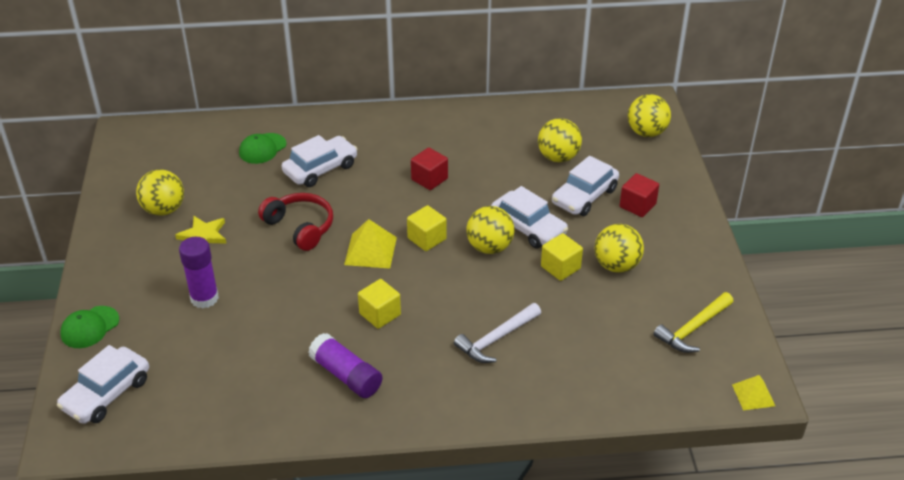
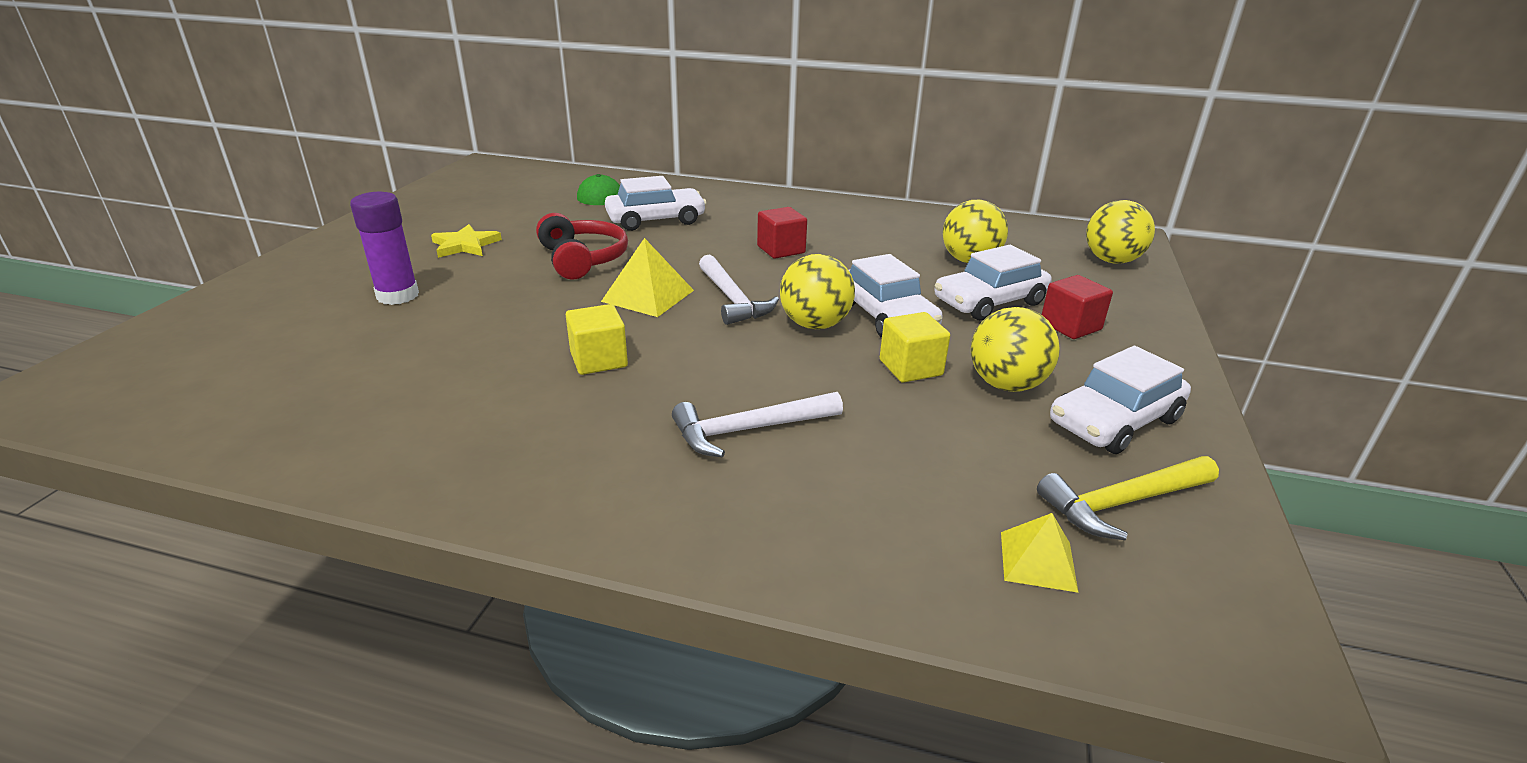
camera: 20 degrees right, 10 degrees down
white car [57,345,149,424] -> white car moved to [1050,346,1191,454]
green cap [60,306,119,348] -> none
yellow ball [136,169,184,216] -> none
purple glue stick [308,333,382,398] -> none
yellow cube [407,205,446,251] -> white hammer [699,255,779,325]
yellow pyramid [732,375,775,410] -> yellow pyramid moved to [1001,513,1079,593]

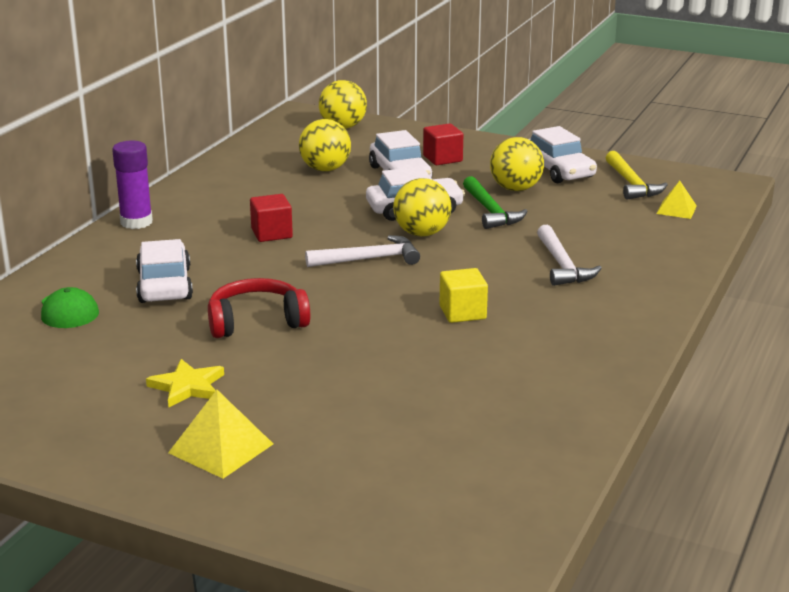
camera: 80 degrees left, 5 degrees down
purple glue stick [350,192,419,305] -> purple glue stick moved to [112,140,153,229]
yellow pyramid [601,238,694,317] -> yellow pyramid moved to [168,390,273,479]
yellow cube [880,312,950,383] -> green hammer [463,176,528,229]

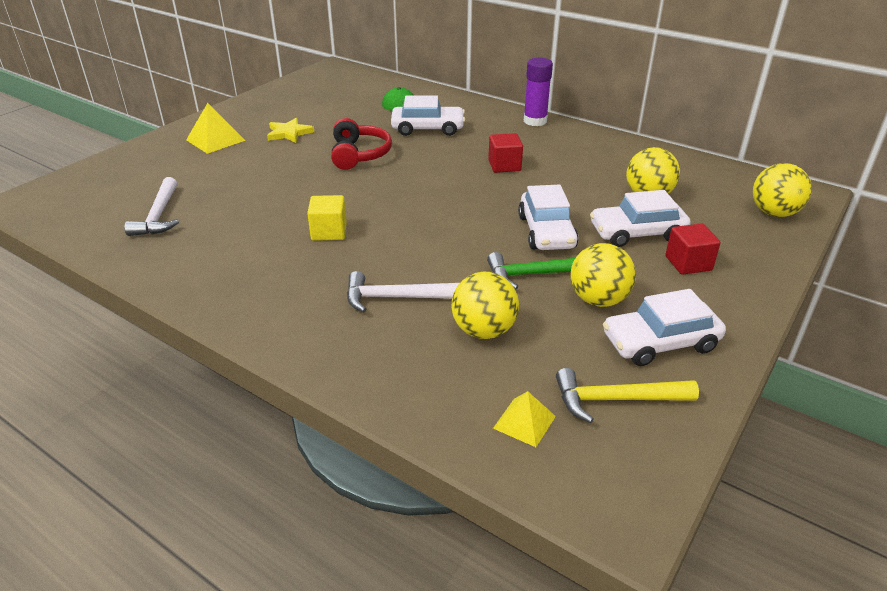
camera: 100 degrees right, 10 degrees up
white hammer [305,235,420,267] -> white hammer moved to [125,177,179,236]
yellow ball [393,178,452,237] -> yellow ball moved to [451,272,519,339]

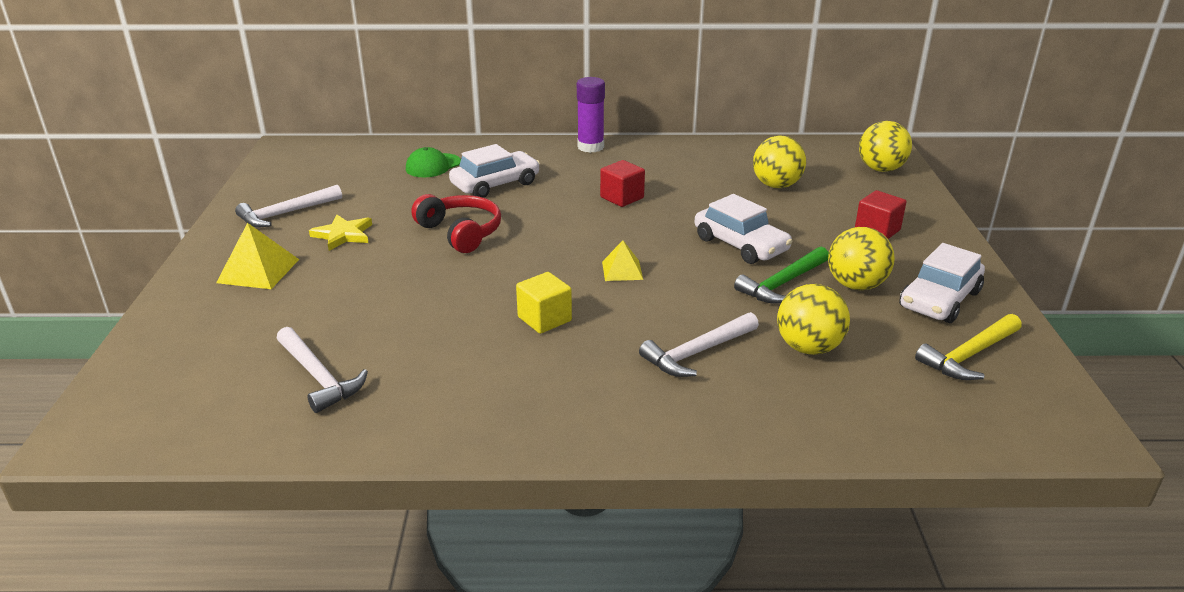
camera: 35 degrees left, 5 degrees down
yellow pyramid [493,391,556,447] -> yellow pyramid moved to [602,240,643,281]
white car [590,190,691,247] -> none
none -> white hammer [235,185,342,228]

